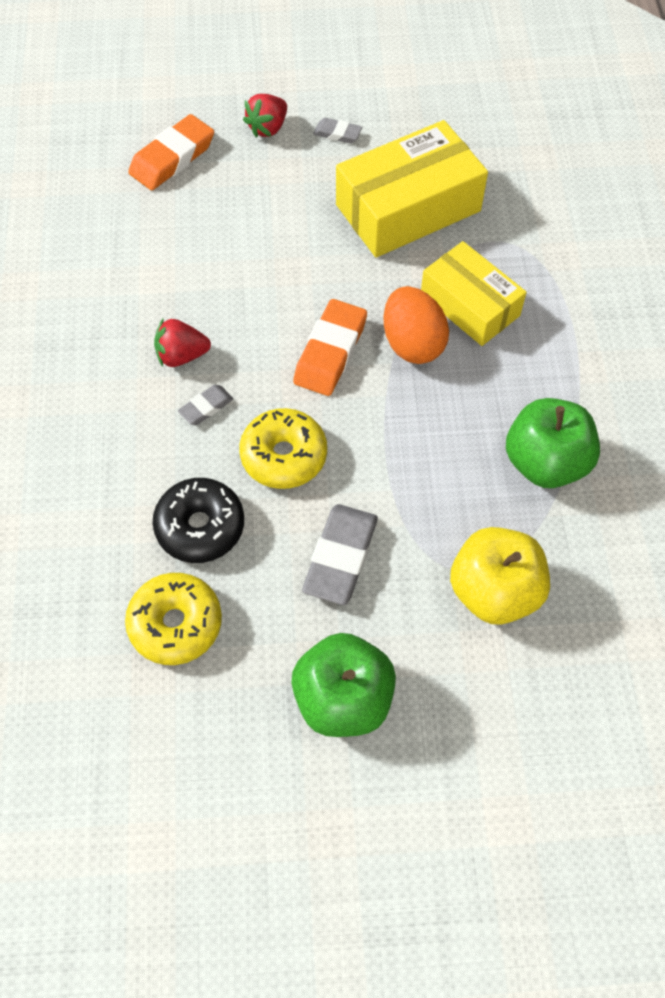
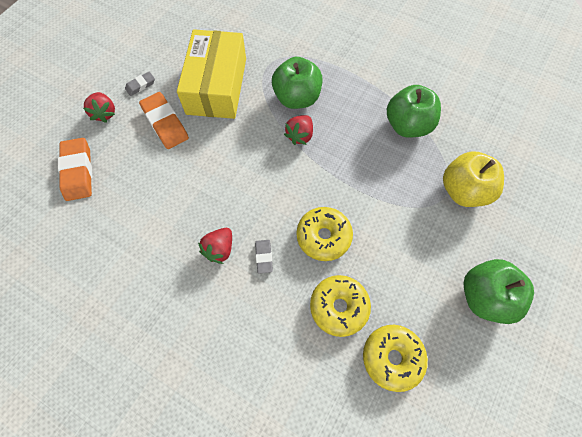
camera: 55 degrees left, 5 degrees up
black donut [153,478,244,563] -> yellow donut [310,275,371,337]
orange eraser [293,299,367,396] -> orange eraser moved to [139,92,189,149]
grey eraser [302,504,378,605] -> none
orange egg [384,286,449,364] -> red strawberry [284,115,313,145]
yellow box [421,241,527,346] -> green apple [272,57,322,109]

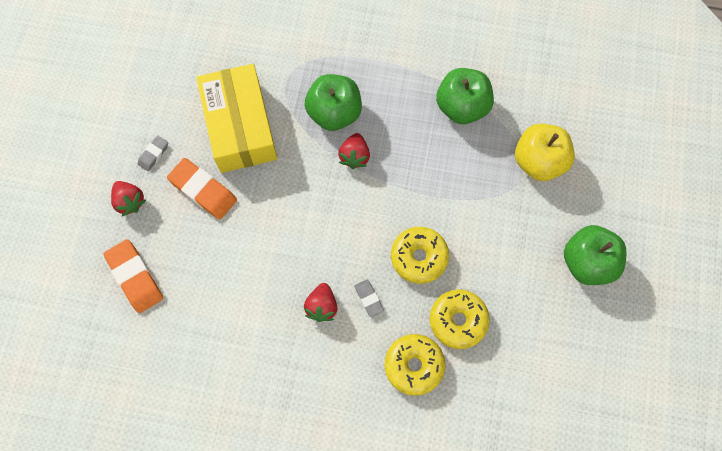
camera: 20 degrees left, 5 degrees up
yellow donut [363,325,428,392] -> yellow donut moved to [385,334,445,396]

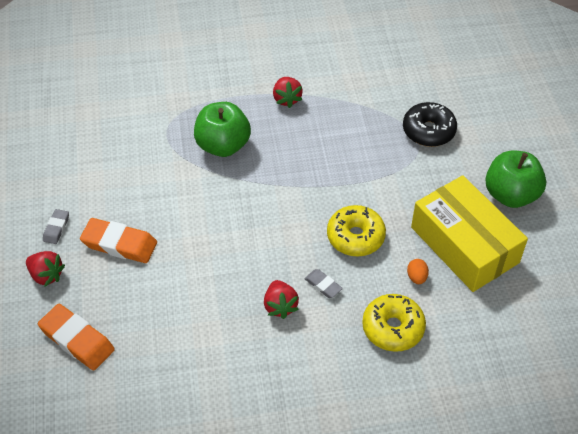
camera: 20 degrees left, 20 degrees down
yellow box [196,64,277,173] -> yellow box moved to [411,175,528,292]
red strawberry [338,133,370,169] -> red strawberry moved to [273,77,303,108]
yellow donut [430,290,490,349] -> orange egg [407,259,429,284]
green apple [436,68,494,124] -> none
yellow apple [515,124,575,181] -> black donut [403,102,457,147]

